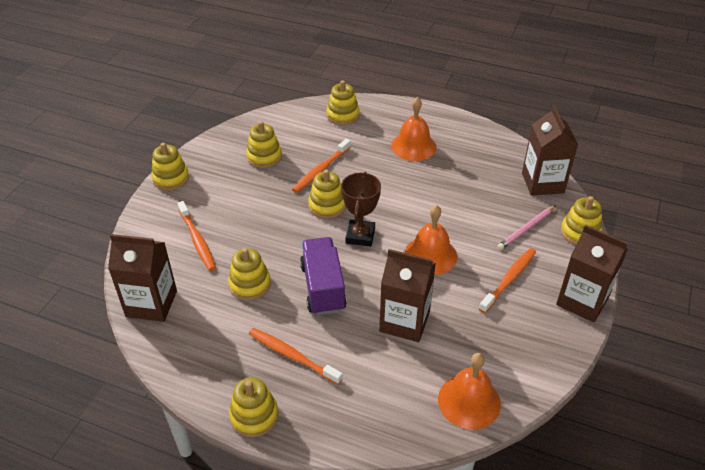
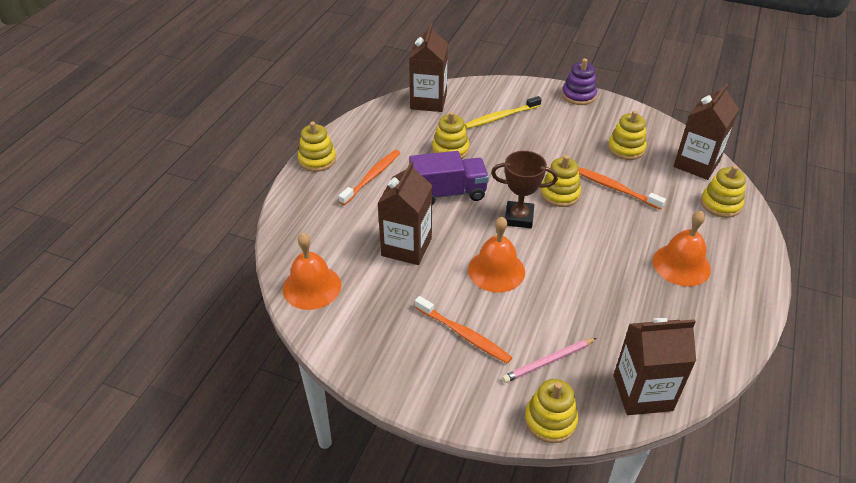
camera: 90 degrees right, 0 degrees up
yellow stacking toy [151,143,189,190] -> purple stacking toy [562,58,597,105]
orange toothbrush [177,201,216,271] -> yellow toothbrush [464,96,542,129]
pink pencil [497,206,555,250] -> pink pencil turned 75 degrees counterclockwise [502,338,597,383]
brown carton [556,225,628,323] -> brown carton moved to [673,84,739,180]

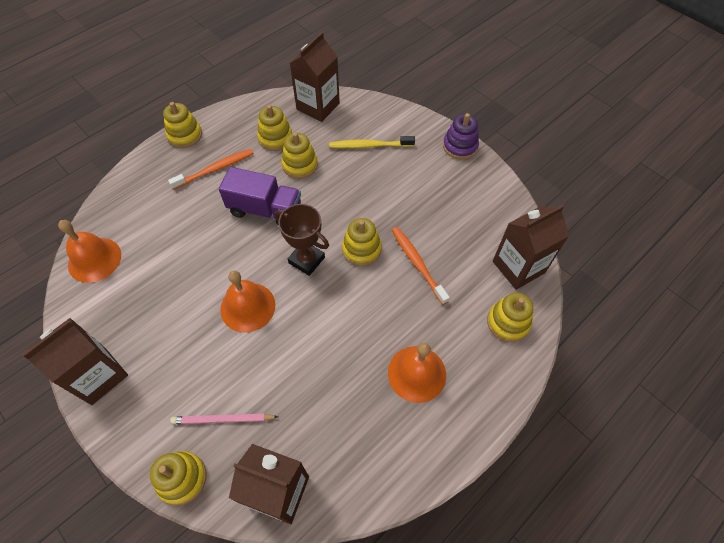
camera: 25 degrees right, 15 degrees up
brown carton [377,161,432,265] -> brown carton moved to [22,318,128,405]
orange toothbrush [415,296,512,364] -> none
yellow stacking toy [608,110,647,160] -> yellow stacking toy moved to [257,105,292,151]

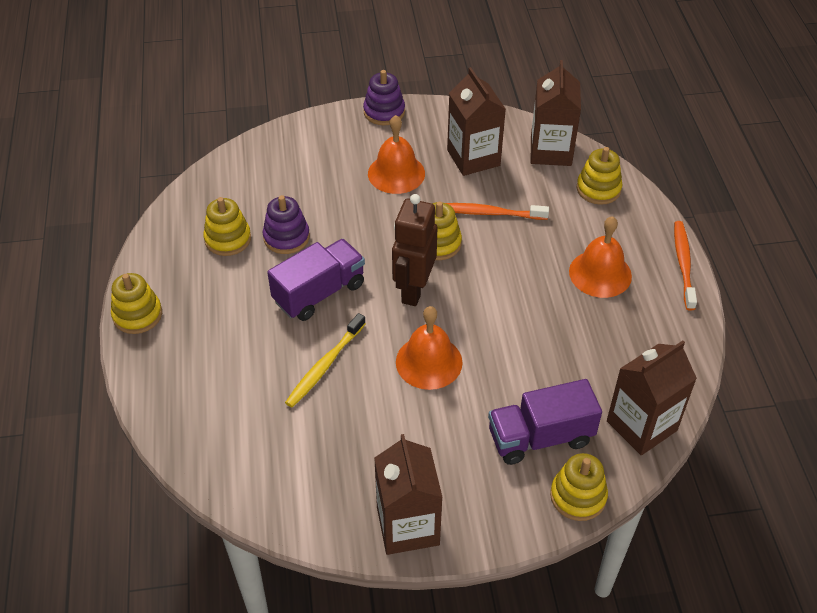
camera: 55 degrees left, 10 degrees down
orange bell [58,220,121,283] -> orange bell moved to [368,115,425,194]
orange toothbrush [168,149,254,190] -> orange toothbrush moved to [674,221,697,311]
pink pencil [170,414,278,424] -> purple truck [488,379,602,465]
brown trophy [275,204,329,276] -> brown robot [392,194,437,306]
yellow stacking toy [281,132,318,179] -> purple stacking toy [263,195,310,254]
brown carton [290,32,340,122] -> brown carton moved to [447,67,506,176]
yellow toothbrush [329,136,415,149] -> yellow toothbrush moved to [285,313,366,408]

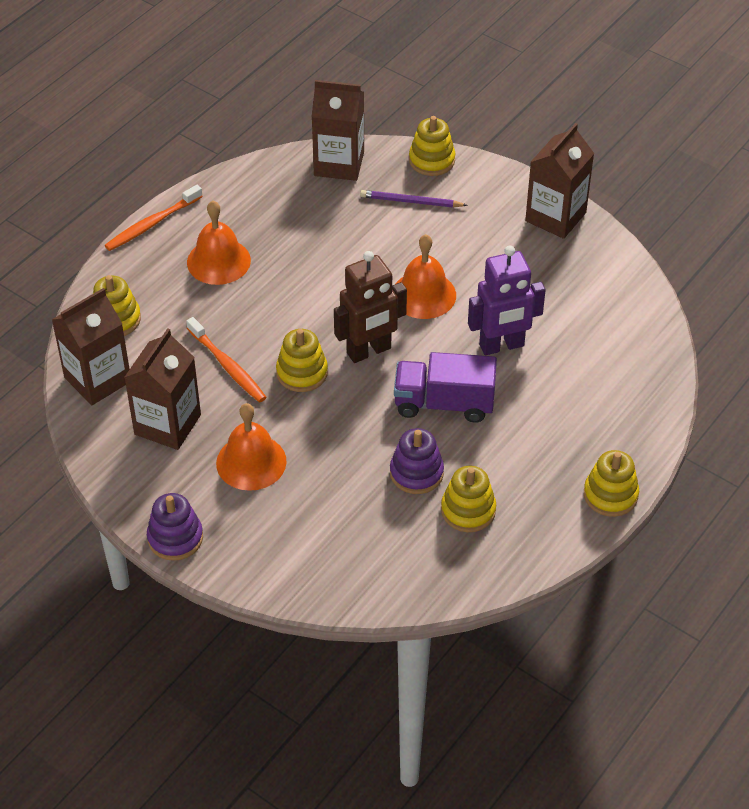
camera: 135 degrees left, 0 degrees up
yellow toothbrush [285,313,366,408] -> purple robot [468,246,546,355]
purple truck [488,379,602,465] -> purple pencil [360,190,468,207]

